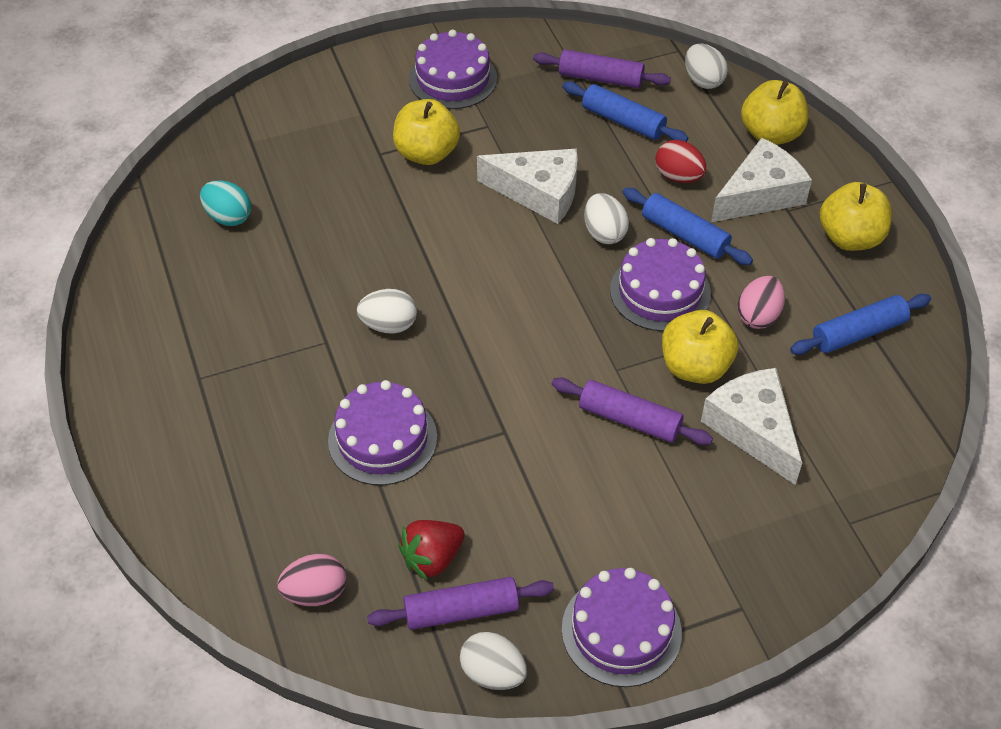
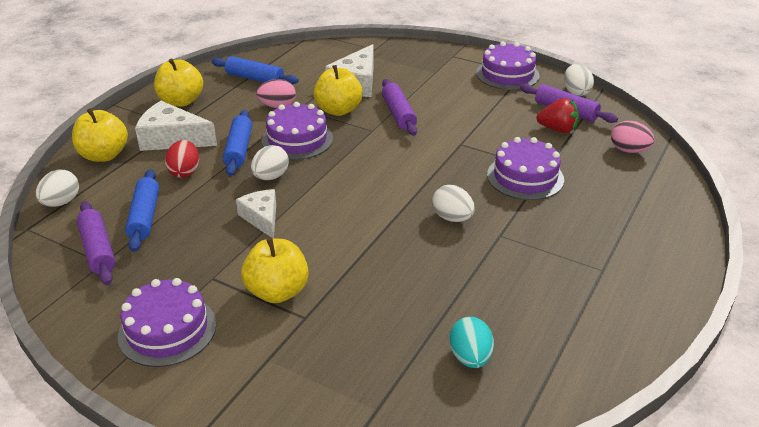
camera: 130 degrees left, 15 degrees down
white cheese [477,148,578,224] -> white cheese [236,189,276,239], size x0.65

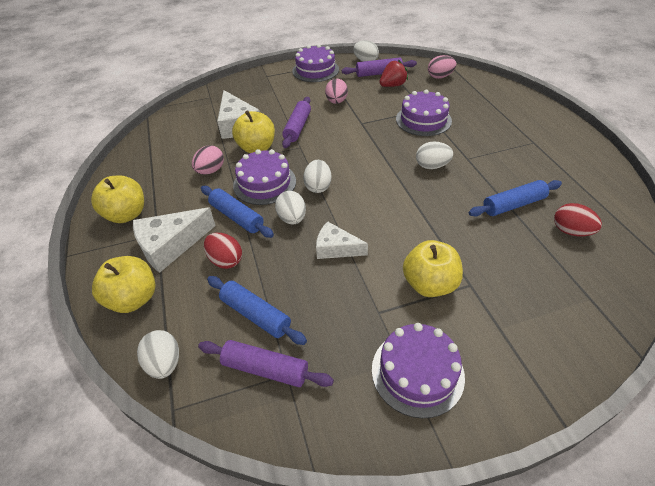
camera: 45 degrees left, 10 degrees up
blue rolling pin [211,56,299,84] -> blue rolling pin moved to [469,180,562,217]
purple rolling pin [382,79,417,136] -> purple rolling pin turned 75 degrees clockwise [282,97,311,148]
turquoise egg [449,317,494,368] -> red egg [554,203,602,236]
none -> white egg [303,160,331,193]
none -> pink egg [325,79,348,104]

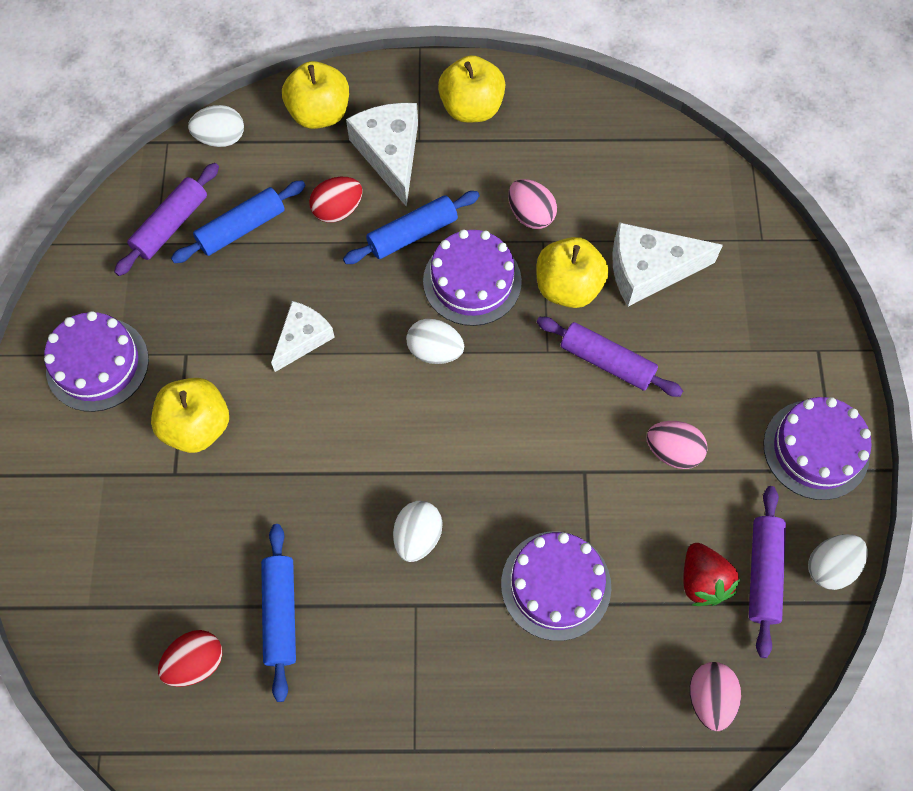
camera: 105 degrees right, 20 degrees up
white egg [275,191,306,225] -> none

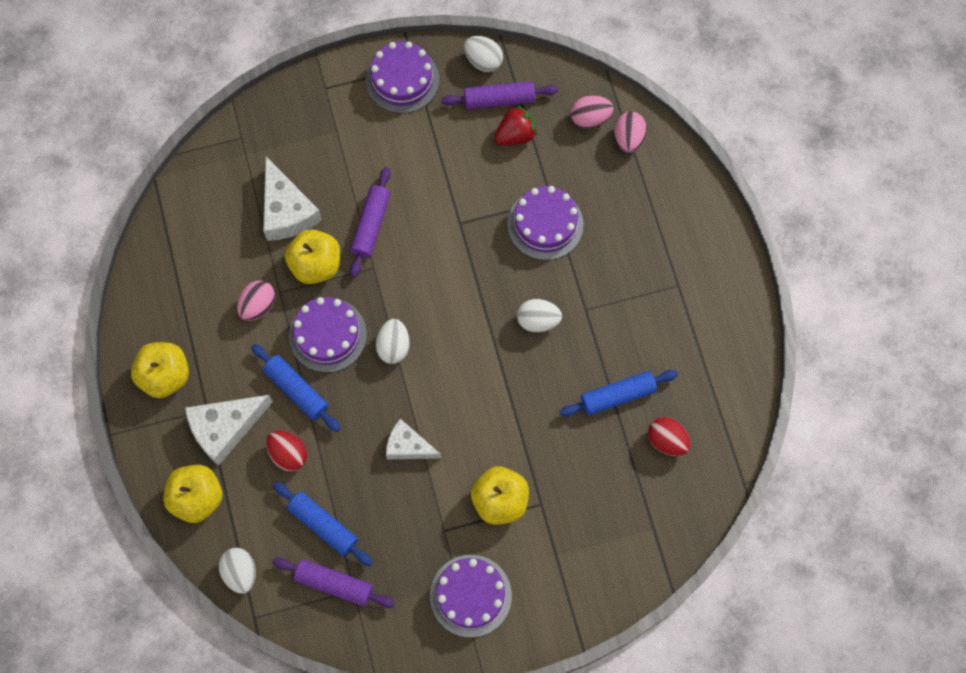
camera: 105 degrees left, 5 degrees up
pink egg [647,421,707,469] -> pink egg moved to [614,112,647,153]

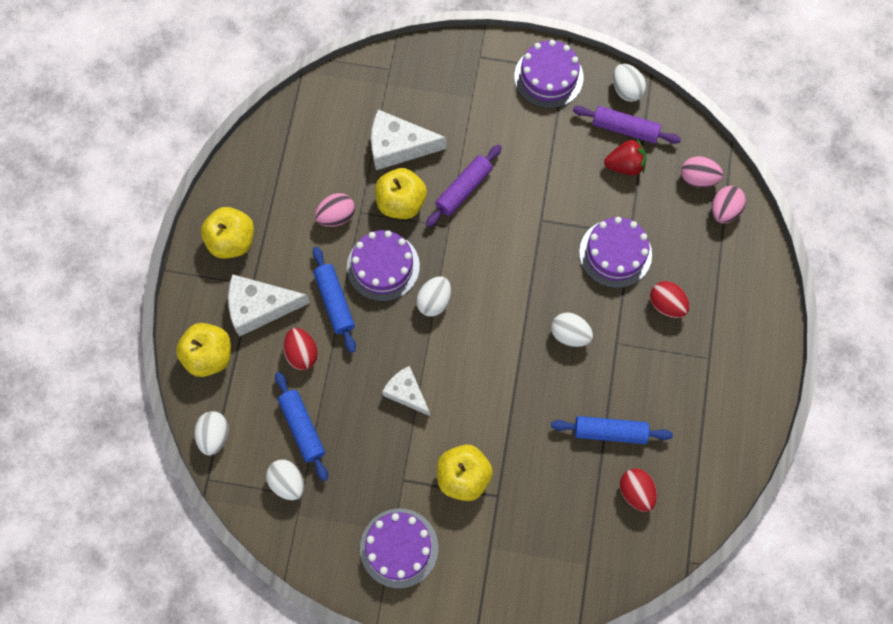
camera: 25 degrees right, 0 degrees up
white cheese [263,157,322,241] -> white cheese turned 90 degrees clockwise [371,110,447,170]
purple rolling pin [272,558,395,608] -> white egg [266,459,304,500]
none -> red egg [650,281,690,318]

